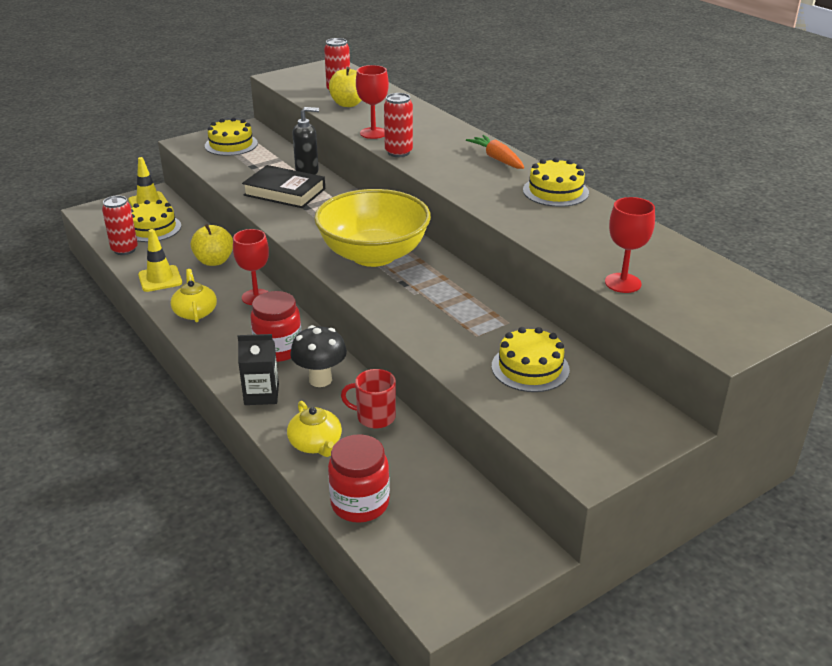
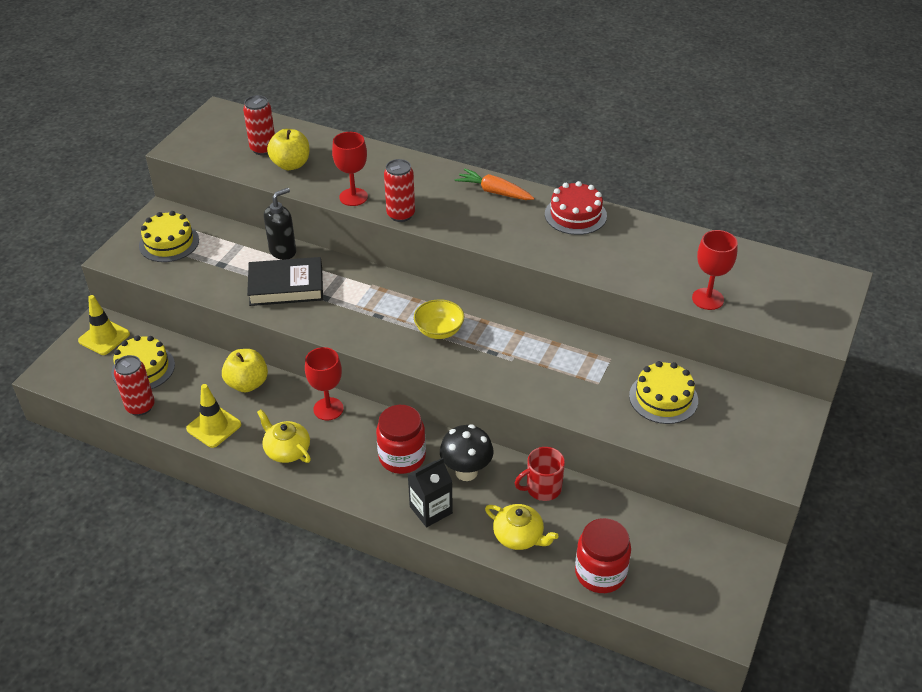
camera: 30 degrees left, 10 degrees up
yellow bowl [314,189,431,267] -> yellow bowl [414,299,464,339], size x0.45
yellow cake [523,157,589,207] -> red cake [545,181,607,235]

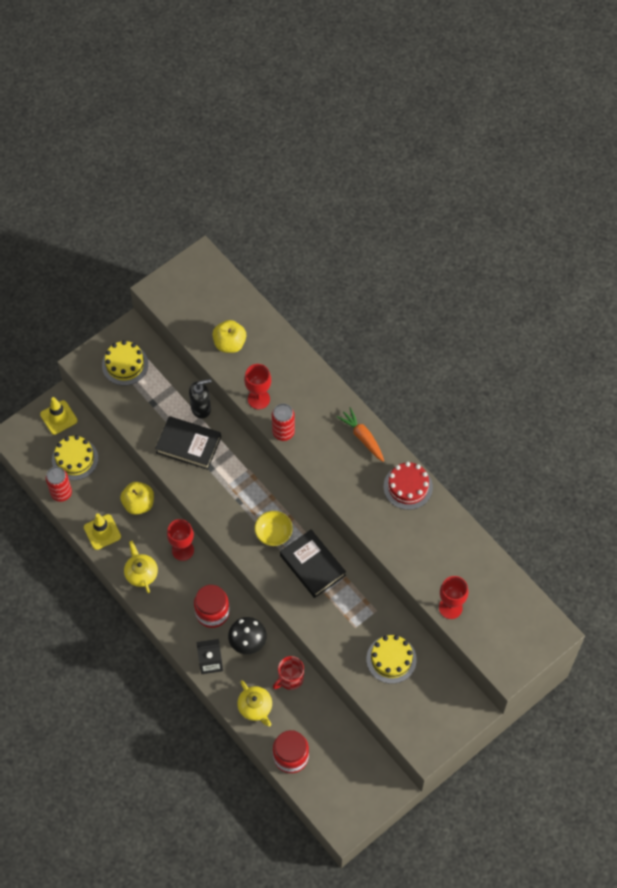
camera: 25 degrees right, 20 degrees up
red can [243,95,275,155] -> none
red mug [515,447,565,501] -> red mug turned 45 degrees counterclockwise [273,656,304,690]
none -> black book [280,529,346,598]

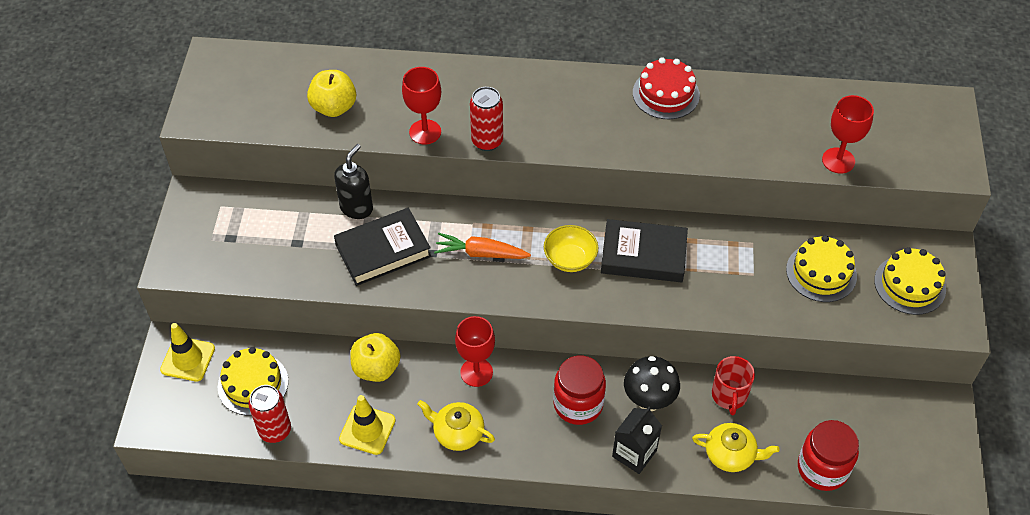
camera: 45 degrees left, 10 degrees down
yellow cake [102,340,148,386] -> yellow cake moved to [874,247,946,315]
orange carrot [337,407,384,462] -> orange carrot moved to [434,233,531,259]

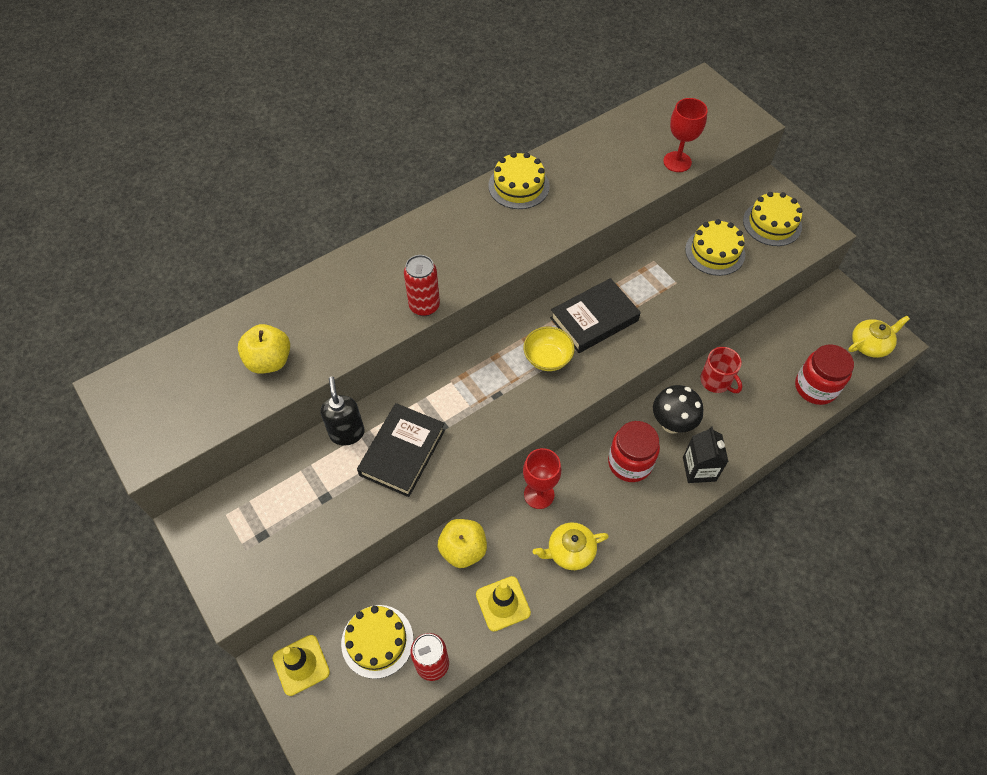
camera: 40 degrees left, 5 degrees up
red goblet [402,67,441,145] -> none
orange carrot [434,233,531,259] -> none
red cake [633,57,700,119] -> yellow cake [488,152,550,209]
yellow teapot [692,423,780,472] -> yellow teapot moved to [848,316,910,358]

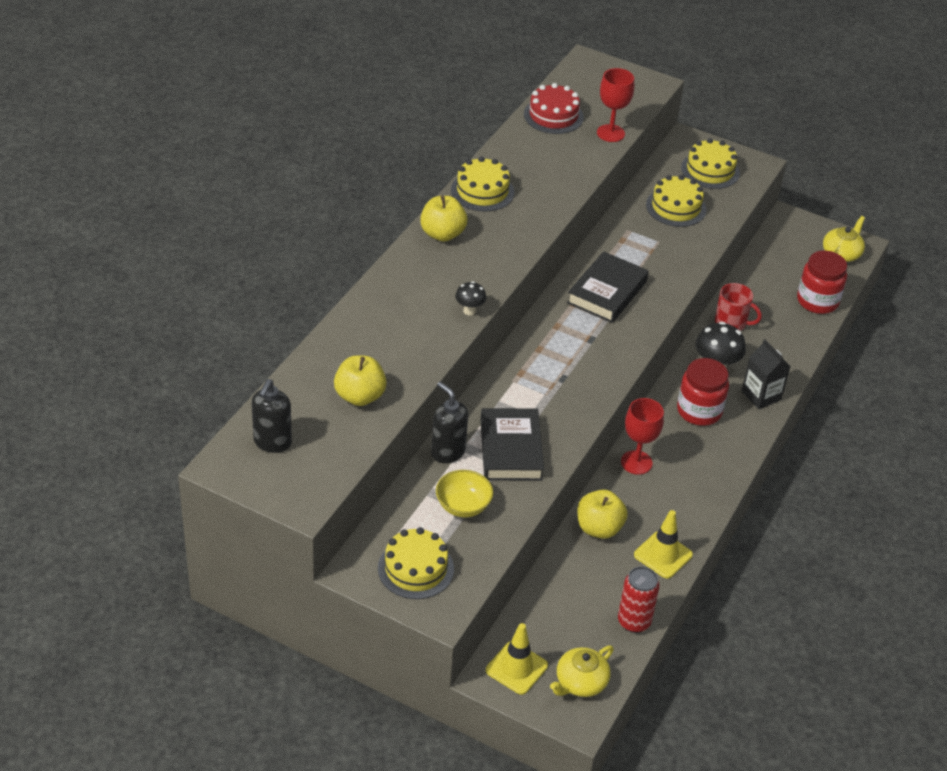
camera: 30 degrees left, 15 degrees down
yellow cake [341,605,414,679] -> yellow cake moved to [378,527,454,599]
red can [404,255,440,316] -> black mushroom [455,281,486,316]
yellow bowl [523,327,575,371] -> yellow bowl moved to [436,470,493,517]
yellow teapot [533,522,609,570] -> yellow teapot moved to [550,646,614,697]
none -> black soap dispenser [252,379,292,453]
none -> yellow apple [420,196,467,241]
none -> red cake [524,83,584,134]

